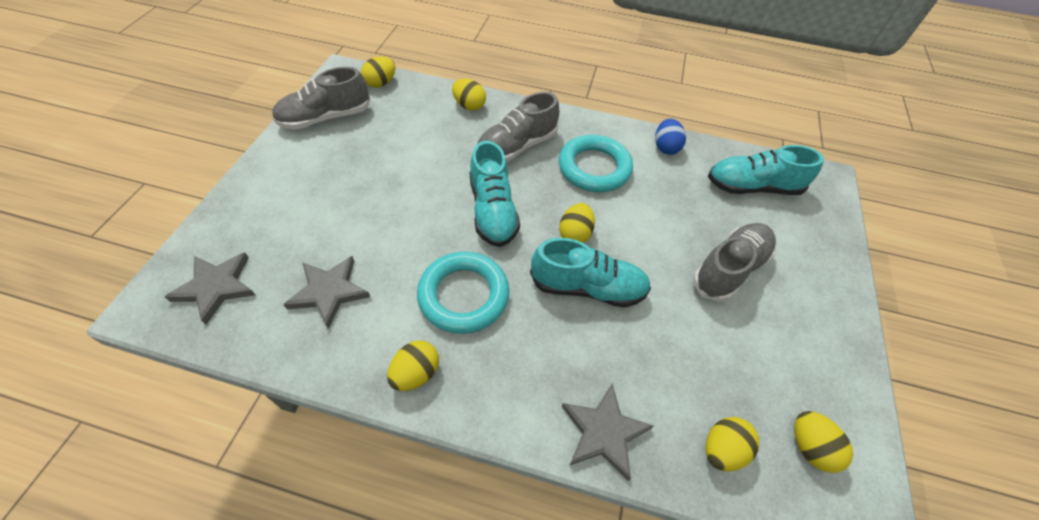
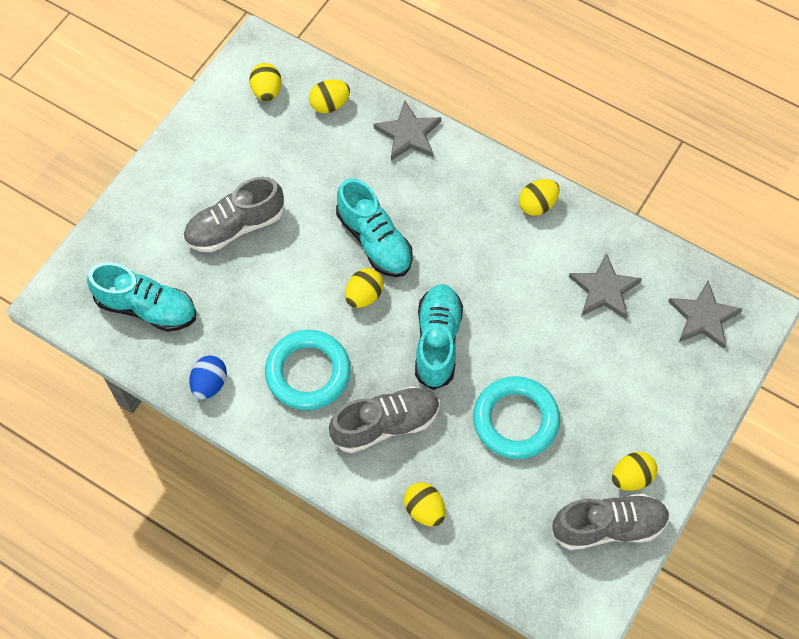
camera: 160 degrees left, 10 degrees up
yellow egg [361,56,395,88] -> yellow egg moved to [612,452,658,491]
turquoise ring [417,252,510,334] -> turquoise ring moved to [473,376,560,459]
turquoise shoe [530,238,651,308] -> turquoise shoe turned 150 degrees counterclockwise [336,179,413,277]

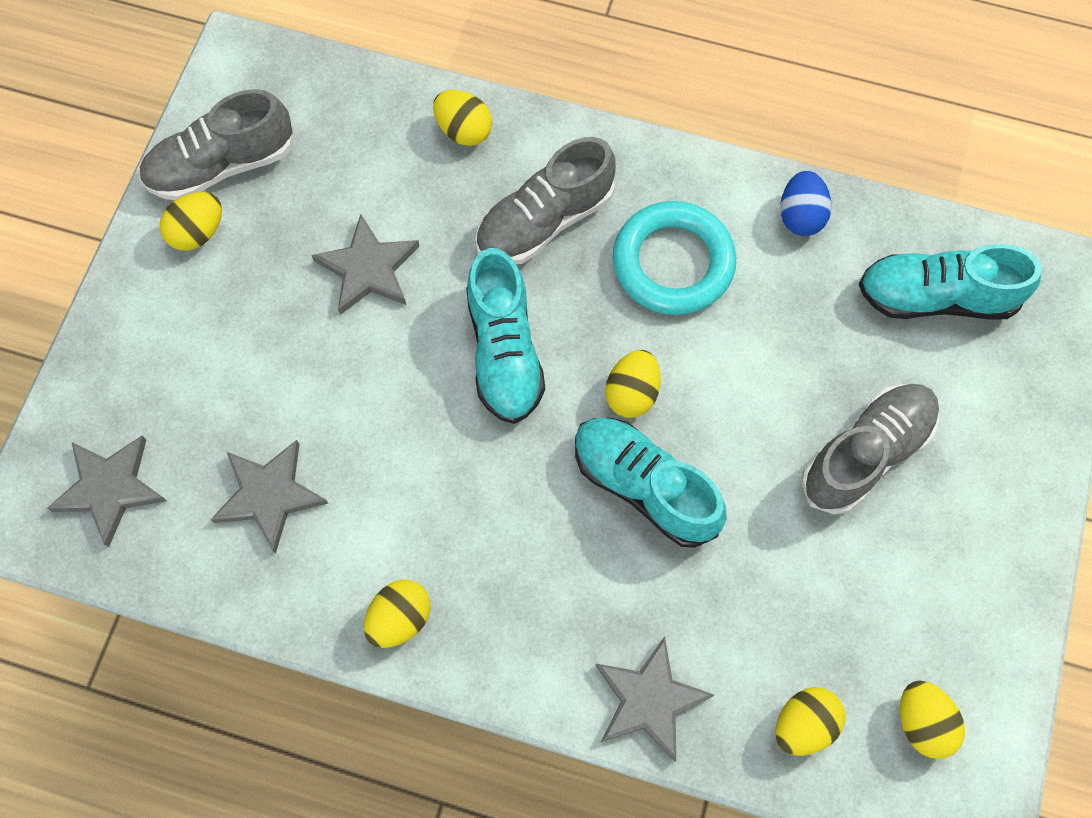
camera: 165 degrees right, 5 degrees up
turquoise ring [473,376,560,459] -> grey star [311,214,419,315]

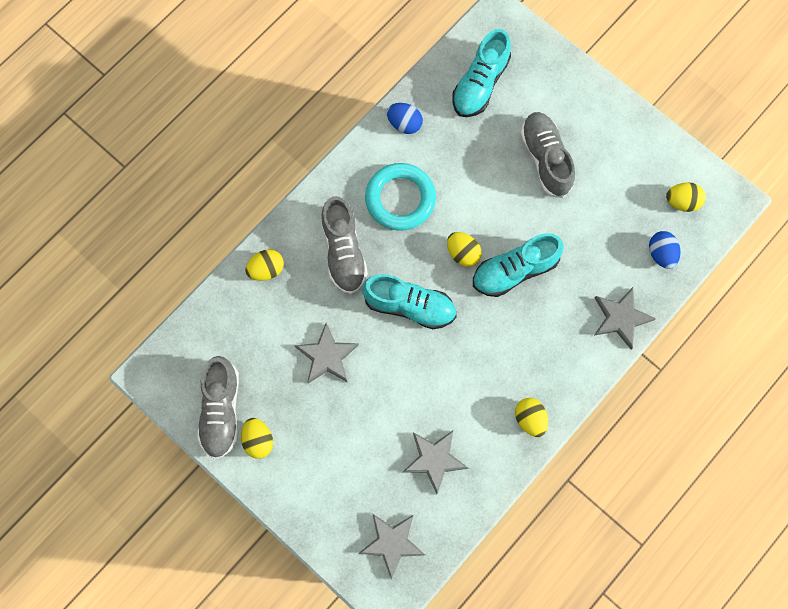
camera: 65 degrees left, 5 degrees up
yellow egg [775,687,846,756] -> blue egg [649,231,680,269]

